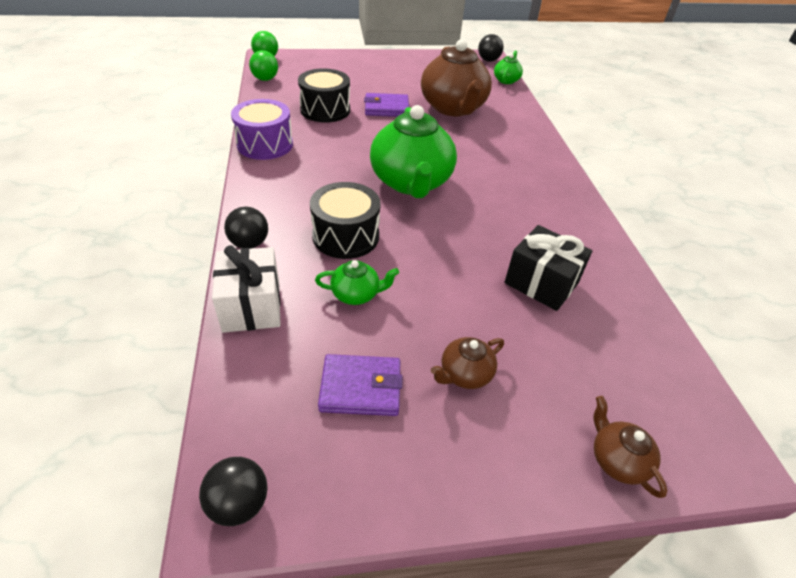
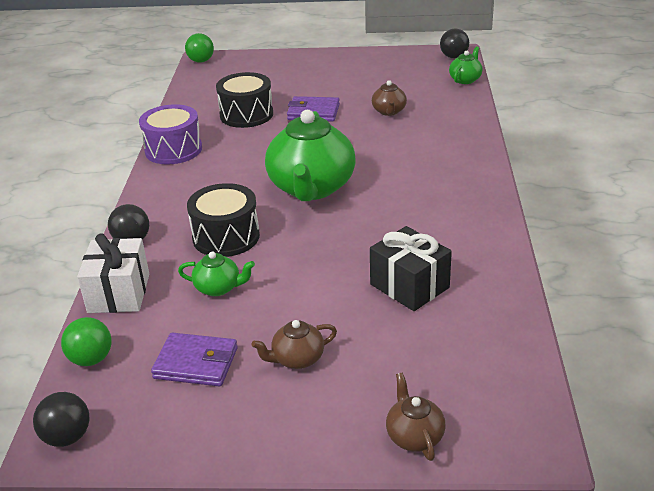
camera: 15 degrees right, 10 degrees down
green ball [249,50,278,81] -> green ball moved to [61,317,112,366]
brown teapot [421,39,492,116] -> brown teapot [372,80,407,116], size x0.45

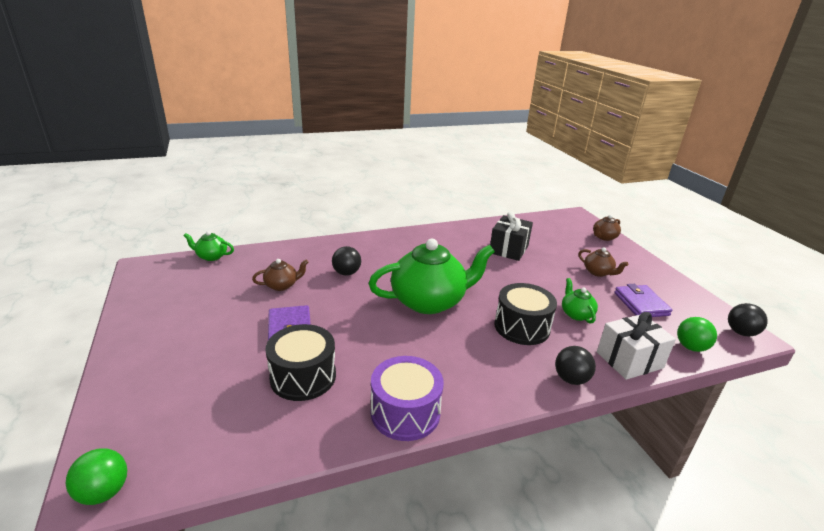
camera: 115 degrees left, 5 degrees down
black ball [440,28,469,58] -> black ball moved to [332,246,361,276]

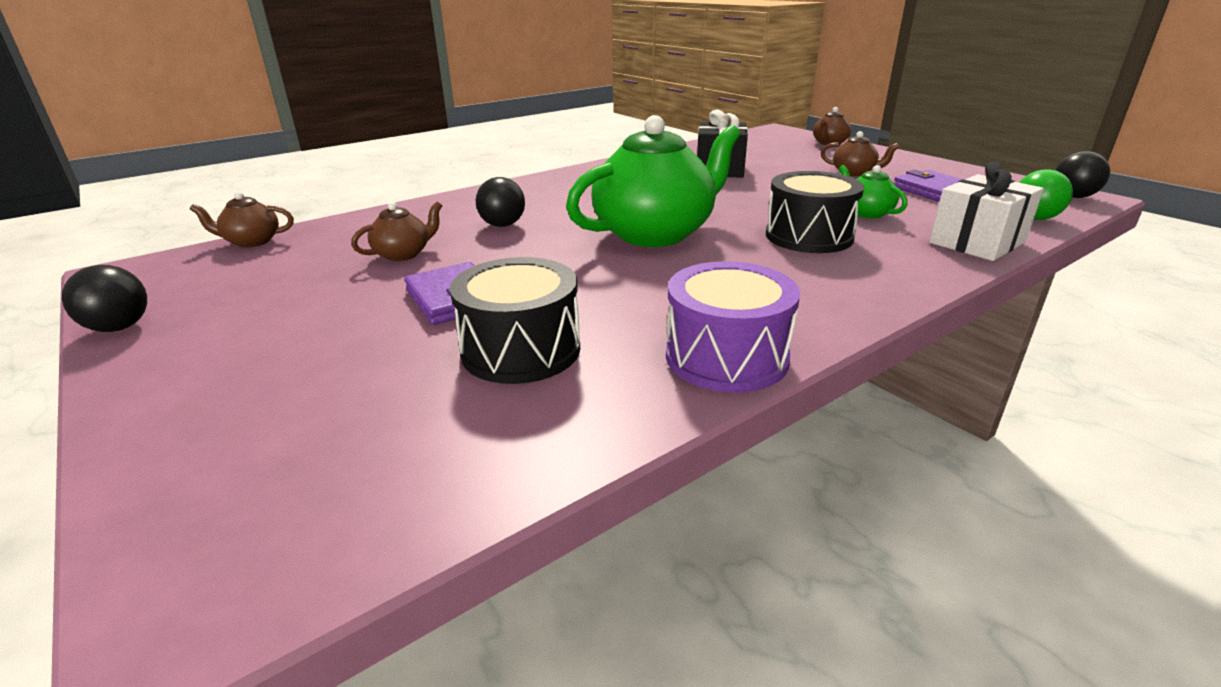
camera: 15 degrees left, 0 degrees up
green ball [66,448,127,505] -> none
green teapot [184,231,234,261] -> brown teapot [190,191,294,248]
black ball [555,346,596,385] -> black ball moved to [62,265,147,332]

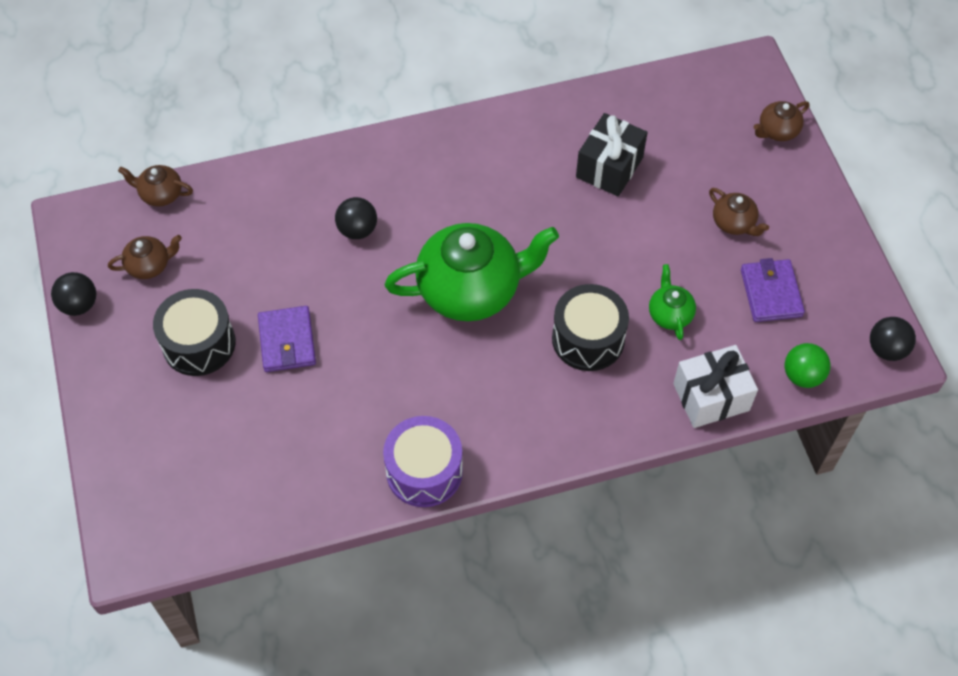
camera: 20 degrees right, 30 degrees up
brown teapot [351,202,442,261] -> brown teapot moved to [108,235,182,279]
black drum [450,257,580,384] -> black drum moved to [153,289,236,376]

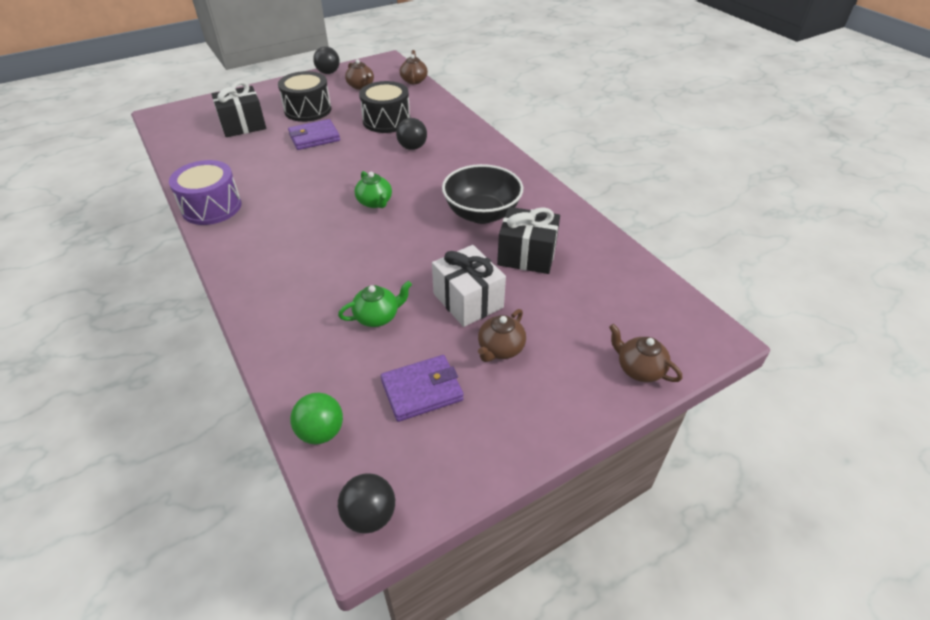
camera: 75 degrees right, 15 degrees down
green teapot [385,223,559,321] -> green teapot [355,171,392,208], size x0.45
black drum [552,284,629,371] -> black drum moved to [359,81,410,133]
white gift [673,345,758,428] -> white gift moved to [432,245,506,327]
none -> black gift [212,81,266,137]
none -> black bowl [442,164,523,224]

